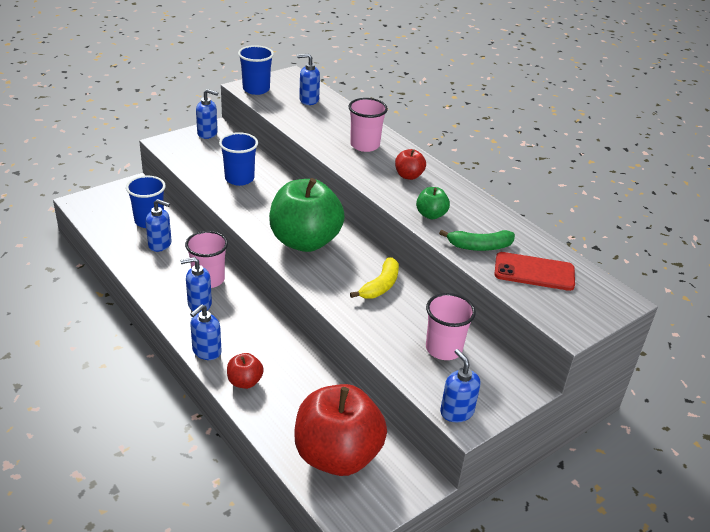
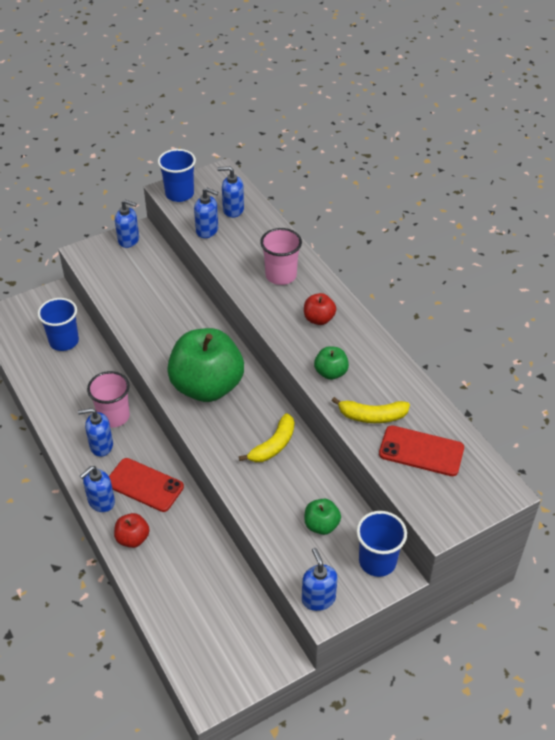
camera: 10 degrees right, 10 degrees up
blue soap dispenser [146,199,171,252] -> blue soap dispenser moved to [194,187,218,238]
blue cup [219,132,258,186] -> blue cup moved to [356,511,407,577]
red apple [294,384,387,476] -> none
pink cup [426,293,476,360] -> green apple [304,499,341,535]
green banana [439,230,515,251] -> yellow banana [332,397,410,423]
none -> red phone [109,458,184,512]

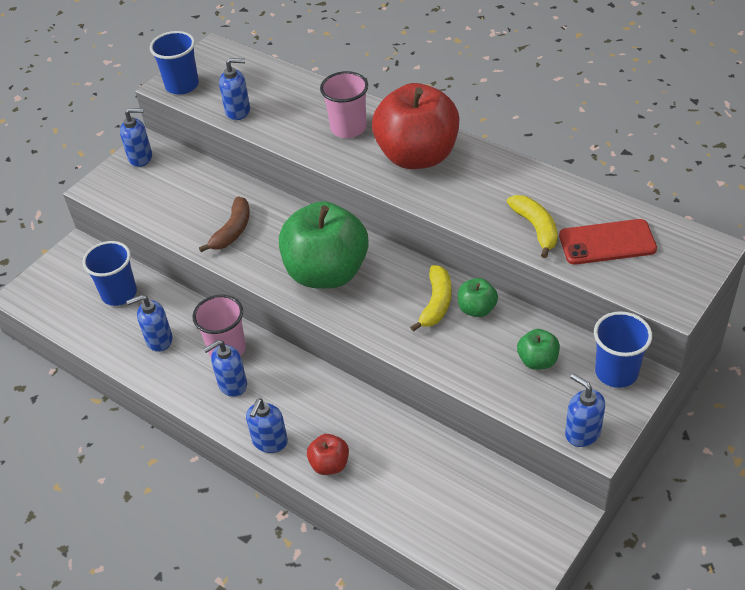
camera: 20 degrees left, 0 degrees up
red phone [109,458,184,512] -> none
blue soap dispenser [217,166,244,218] -> blue soap dispenser moved to [126,295,172,352]
red apple [304,293,336,325] -> red apple [372,83,459,169], size x2.29
green apple [314,346,349,380] -> green apple moved to [458,278,498,317]
yellow banana [332,397,410,423] -> yellow banana turned 90 degrees counterclockwise [507,195,558,258]
none -> brown banana [199,196,250,252]

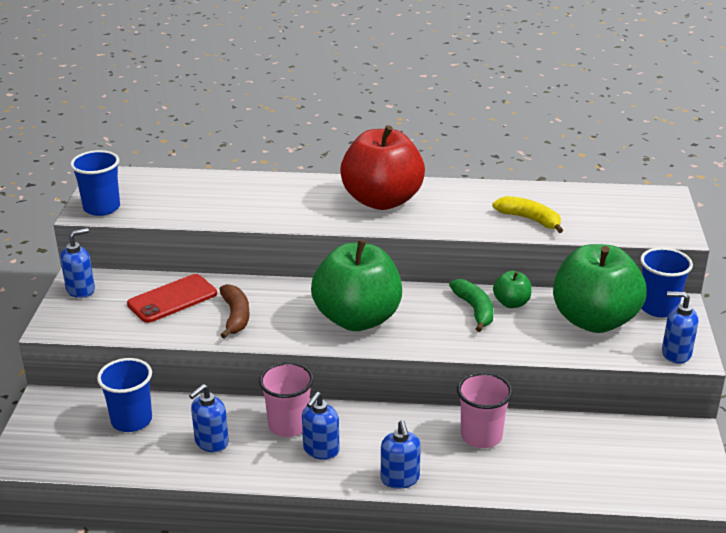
camera: 35 degrees left, 15 degrees down
blue soap dispenser [219,58,250,120] -> none
red apple [307,434,349,475] -> none
pink cup [320,71,368,138] -> pink cup moved to [457,372,513,448]
yellow banana [410,265,452,332] -> green banana [449,279,494,332]
green apple [517,329,560,370] -> green apple [553,244,647,333], size x2.29
red phone [559,219,657,265] -> red phone moved to [127,274,217,323]

